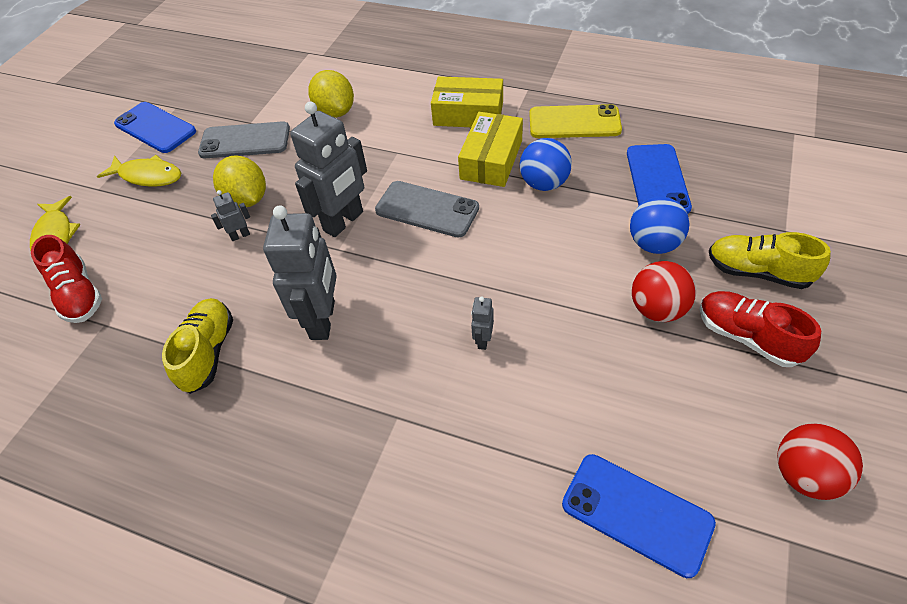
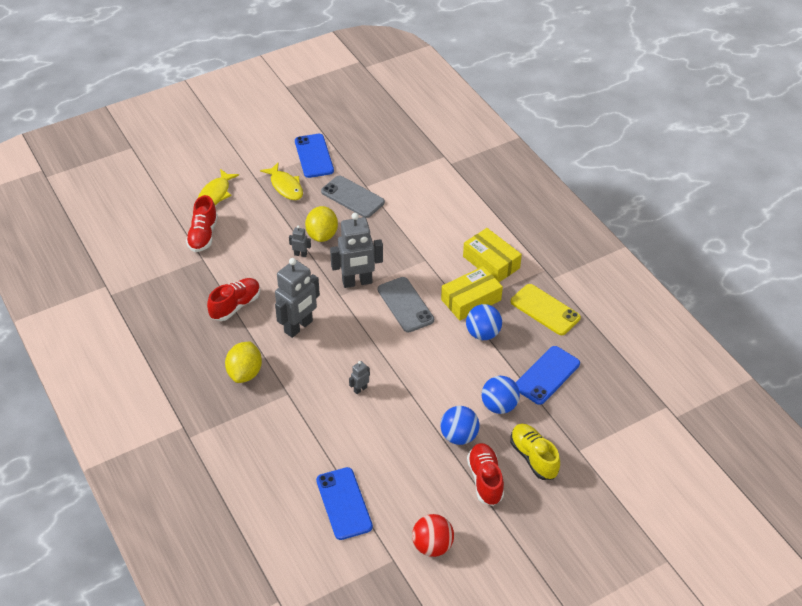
camera: 35 degrees right, 5 degrees down
yellow shoe [162,298,233,394] -> red shoe [207,278,260,321]
yellow lemon [308,70,354,118] -> yellow lemon moved to [225,341,262,383]
red ball [632,261,696,322] -> blue ball [441,406,479,445]

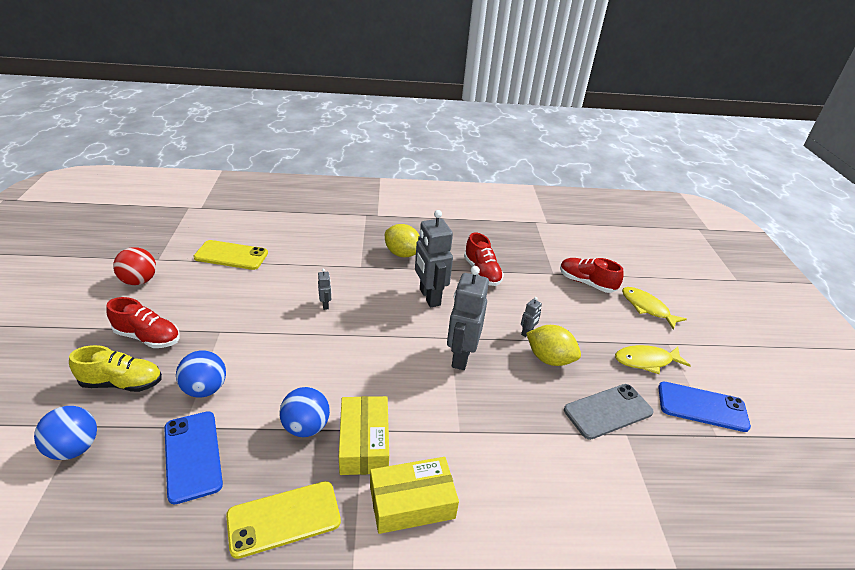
camera: 115 degrees right, 10 degrees down
blue phone [316,467,373,540] -> yellow phone [194,240,268,270]
grey phone [378,277,434,332] -> none
blue ball [441,406,479,445] -> blue ball moved to [34,406,97,460]

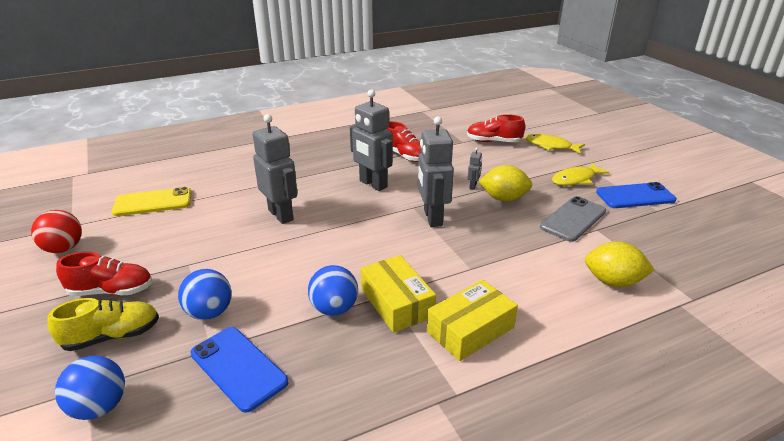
camera: 20 degrees left, 5 degrees down
yellow phone [226,481,341,559] -> none
grey robot [318,269,331,310] -> grey robot [253,114,298,224], size x2.30
yellow lemon [385,224,420,257] -> yellow lemon moved to [585,241,655,287]

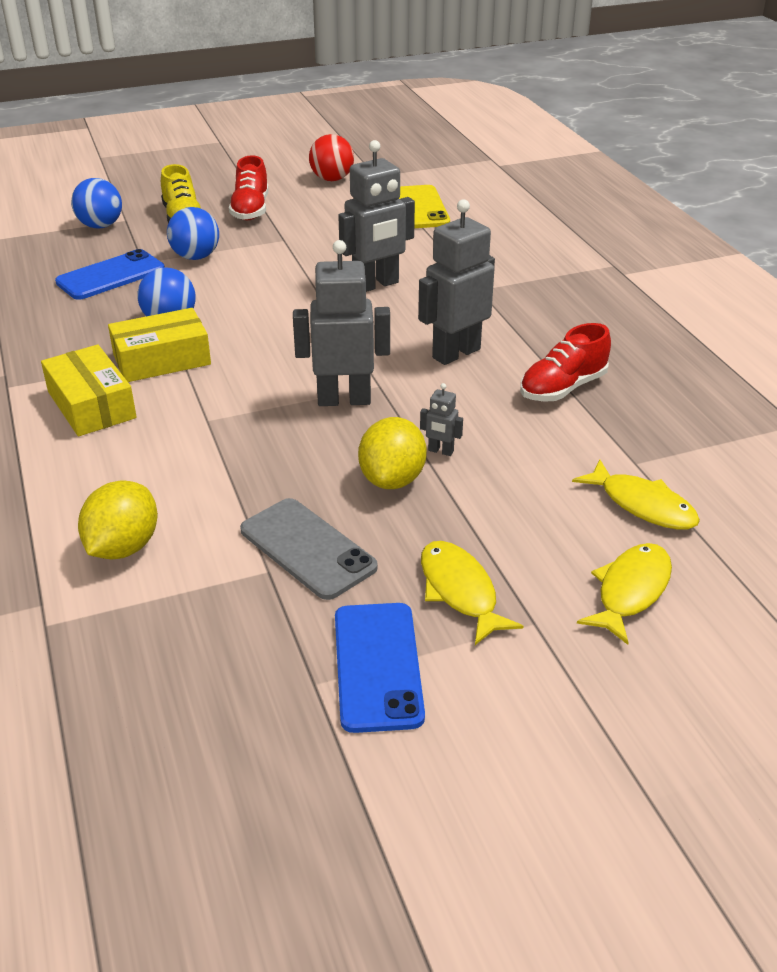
camera: 95 degrees right, 5 degrees up
red shoe [467,114,525,142] -> yellow fish [572,459,700,530]

